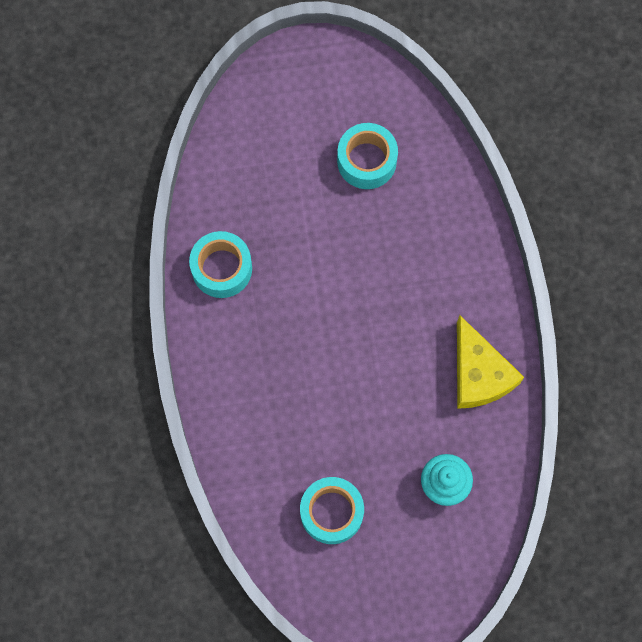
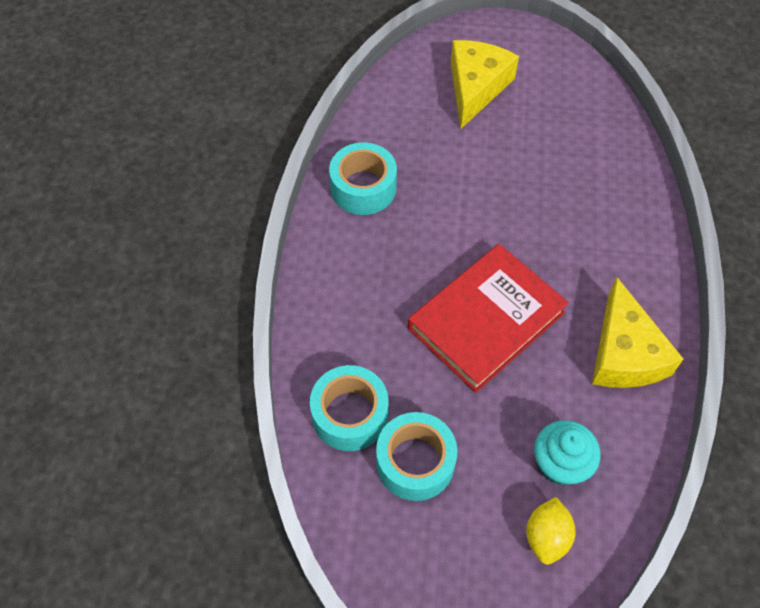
camera: 15 degrees right, 15 degrees down
turquoise tape [337,123,398,189] -> turquoise tape moved to [310,365,388,451]
none -> red book [408,244,569,393]
none -> yellow cheese [451,40,519,129]
none -> yellow lemon [526,497,576,565]

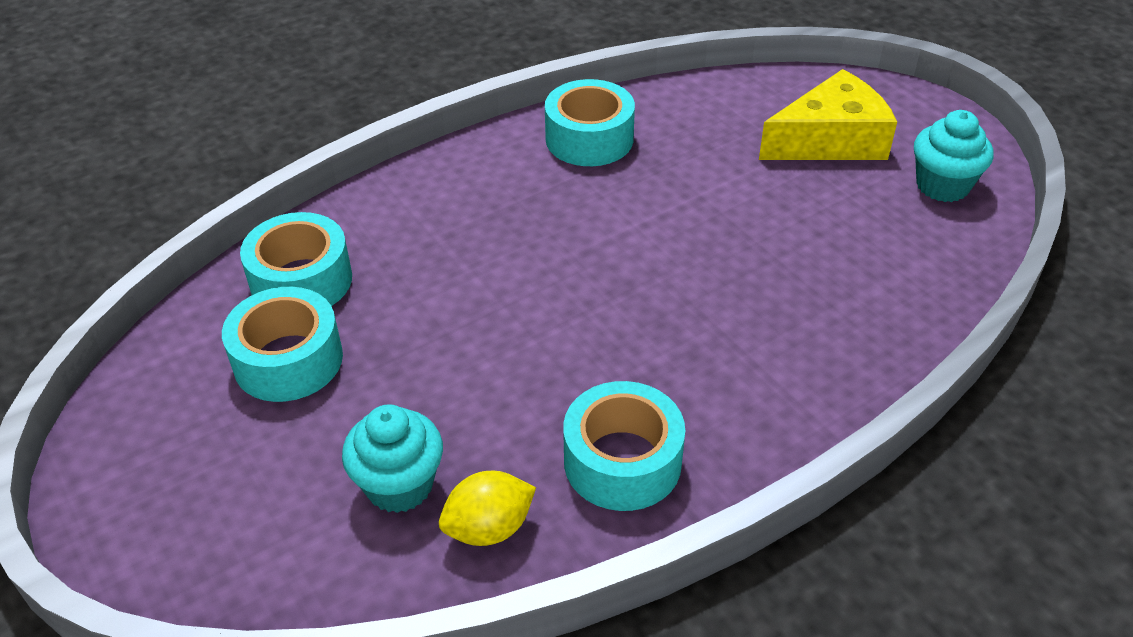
camera: 50 degrees right, 15 degrees down
red book [408,244,569,393] -> none
yellow lemon [526,497,576,565] -> yellow lemon moved to [439,471,536,546]
yellow cheese [592,277,683,388] -> turquoise tape [563,381,685,511]
none -> turquoise cupcake [914,110,993,202]

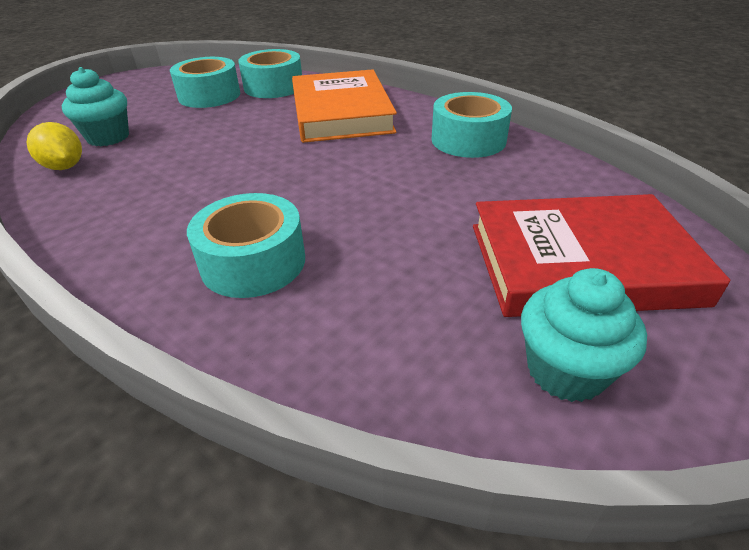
camera: 75 degrees right, 5 degrees down
turquoise tape [563,381,685,511] -> turquoise tape moved to [187,193,305,298]
yellow cheese [759,69,897,160] -> red book [473,194,730,317]
none -> orange book [292,69,397,143]

